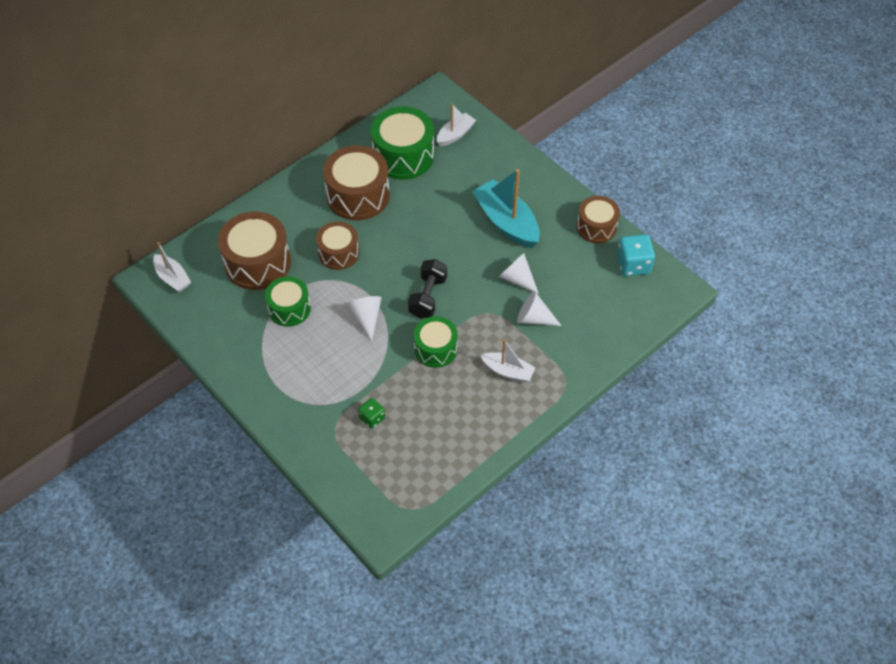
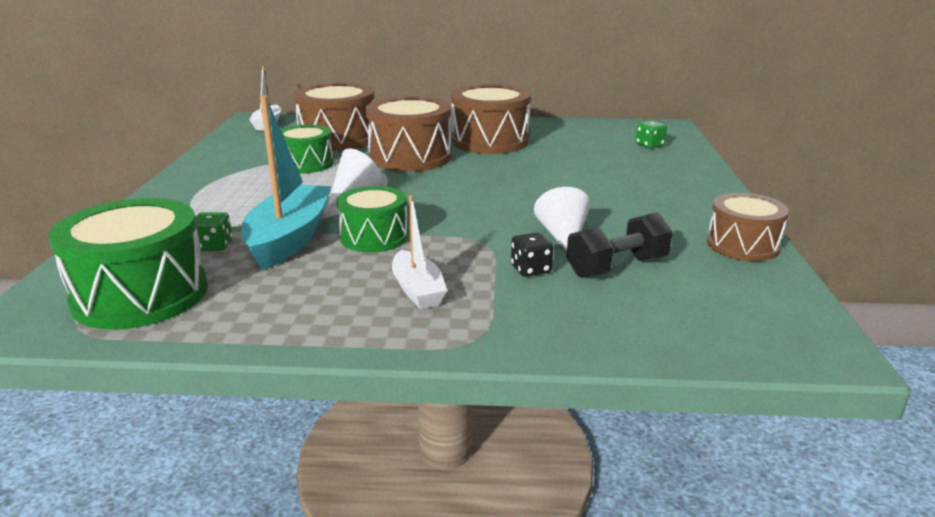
camera: 45 degrees right, 30 degrees down
brown drum [316,221,359,270] -> brown drum [366,96,452,171], size x1.60
green drum [371,107,434,180] -> green drum moved to [49,198,208,329]
black dumbbell [408,259,447,318] -> black dumbbell moved to [566,212,673,278]
white boat [437,103,476,146] -> green dice [636,120,667,148]
turquoise boat [472,169,540,248] -> turquoise boat moved to [241,96,331,270]
white cone [517,291,562,326] -> black dice [511,232,553,277]
turquoise dice [617,234,655,276] -> none

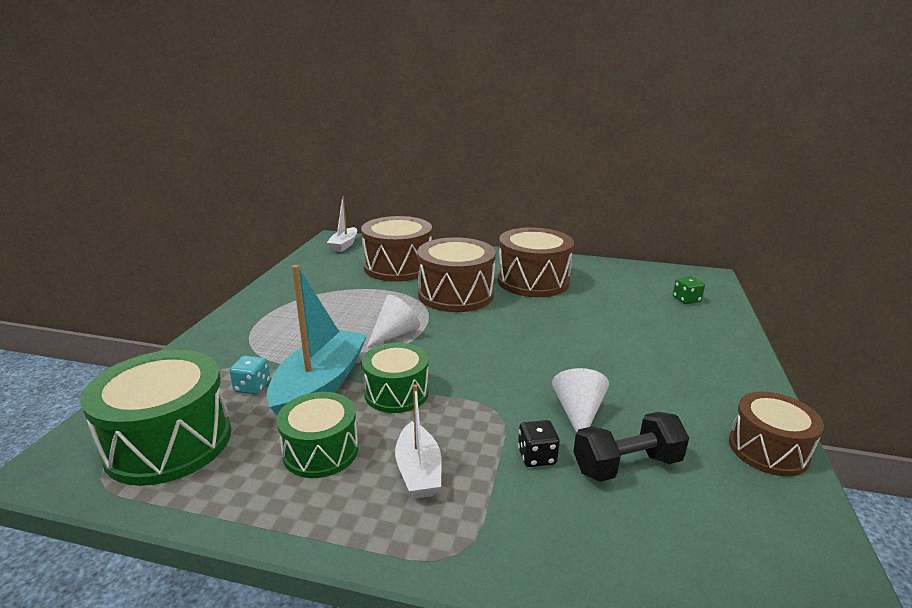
camera: 10 degrees right, 0 degrees up
green dice [195,212,232,251] -> turquoise dice [229,356,270,395]
green drum [281,125,334,173] -> green drum moved to [276,392,359,478]

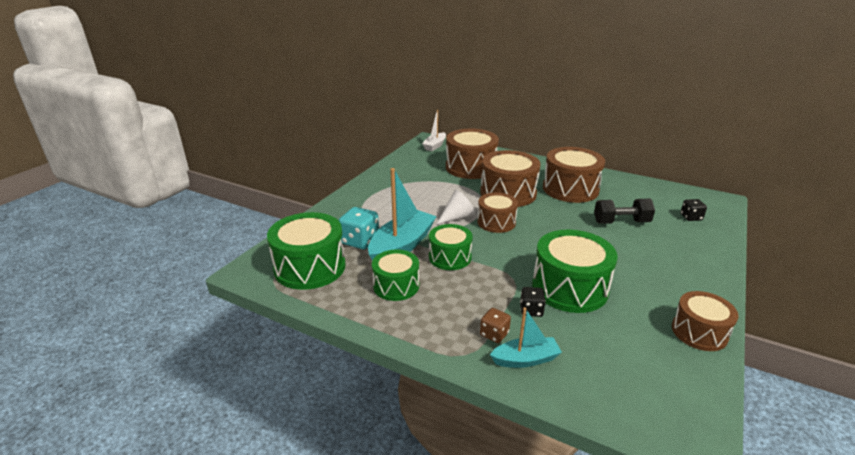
camera: 15 degrees right, 5 degrees up
turquoise dice [229,356,270,395] -> turquoise dice [339,207,379,249], size x1.67
white boat [395,384,442,499] -> none
white cone [552,368,609,433] -> green drum [532,230,617,313]
black dumbbell [573,412,689,482] -> black dumbbell moved to [594,198,655,224]
green dice [673,276,705,304] -> black dice [680,199,707,221]
none -> brown drum [477,193,518,233]
none -> brown dice [480,308,511,343]
none -> turquoise boat [490,307,562,368]

